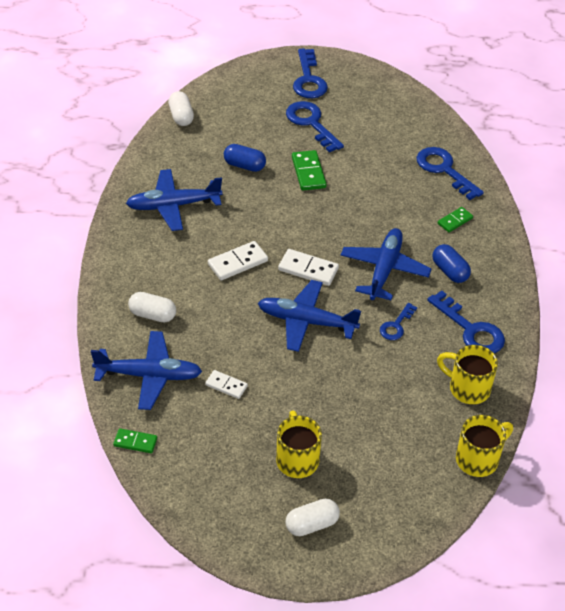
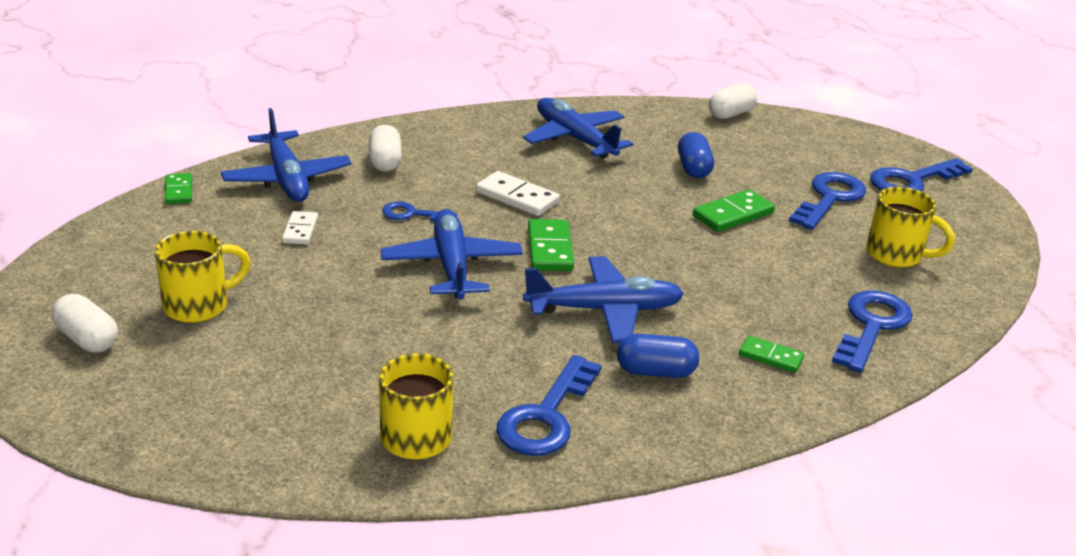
camera: 65 degrees right, 15 degrees down
white domino [278,249,339,286] -> green domino [528,219,574,271]
blue key [380,303,417,340] -> blue key moved to [382,201,457,221]
blue capsule [432,244,471,283] -> blue capsule turned 60 degrees clockwise [617,334,699,378]
yellow mug [456,415,513,477] -> yellow mug moved to [866,187,955,268]

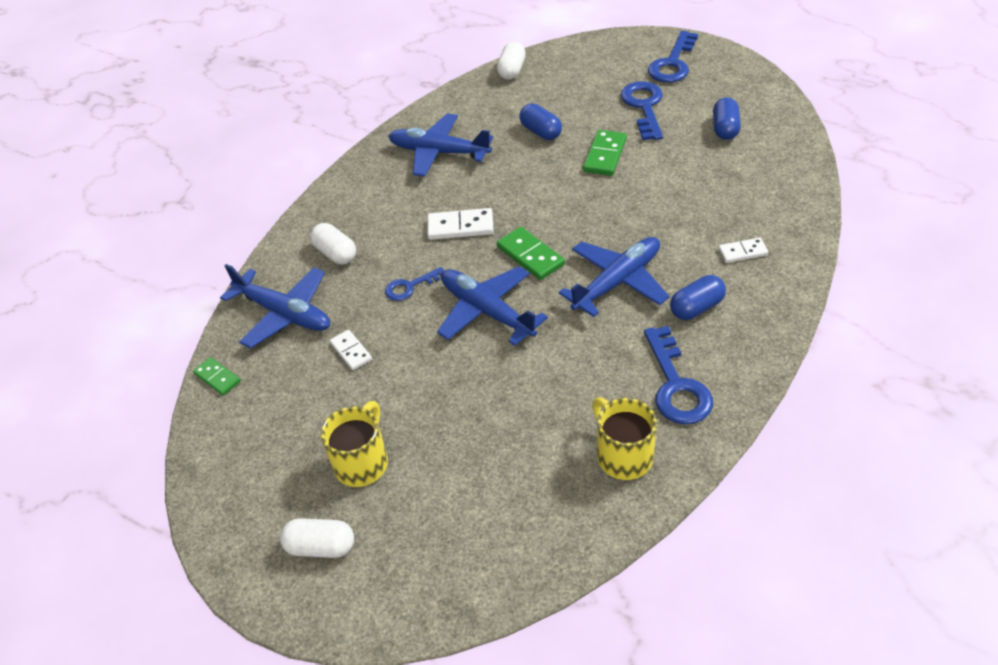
camera: 30 degrees left, 15 degrees up
green domino [739,335,805,373] -> white domino [718,238,768,263]
blue key [832,291,913,373] -> none
yellow mug [866,187,955,268] -> blue capsule [713,97,741,140]

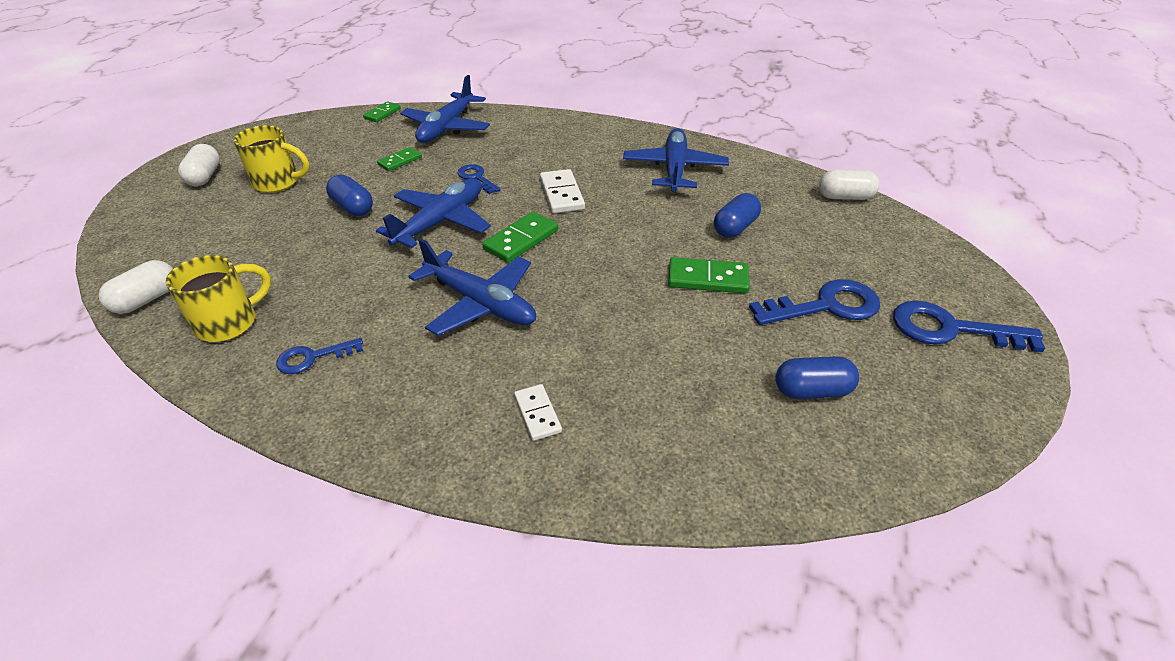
camera: 75 degrees right, 5 degrees down
white capsule [310,223,356,264] -> white capsule moved to [98,260,173,314]
white domino [330,330,372,370] -> green domino [377,147,422,171]
blue key [644,326,713,425] -> blue key [276,338,363,374], size x0.58
blue capsule [670,275,726,320] -> blue capsule moved to [326,175,373,216]

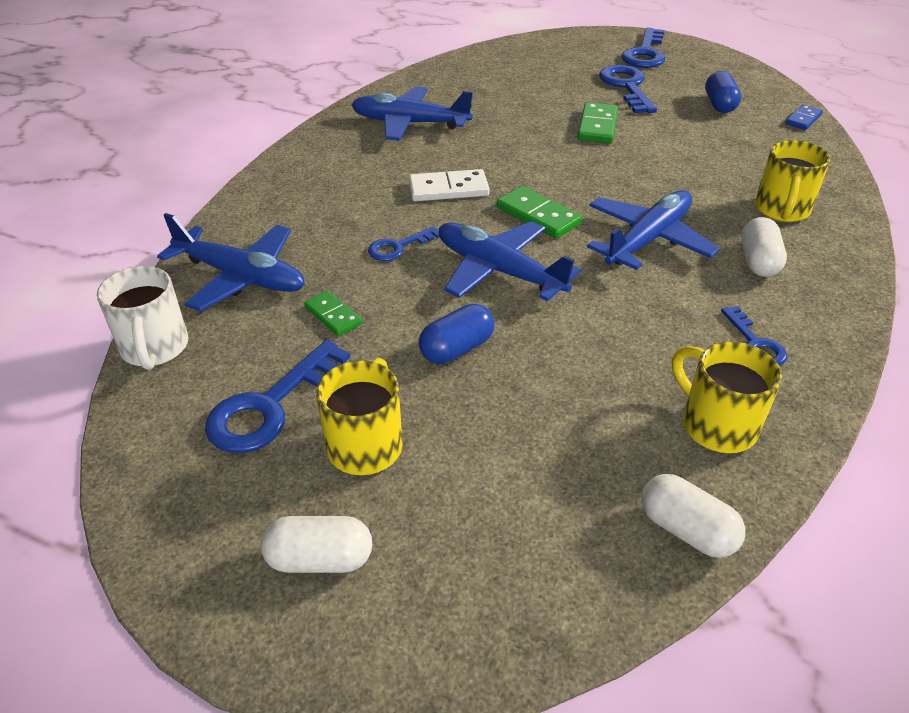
camera: 85 degrees left, 0 degrees up
green domino [363,102,401,122] -> white mug [97,266,189,370]
white domino [514,384,562,441] -> yellow mug [755,140,831,222]
blue capsule [714,193,761,238] -> none
white capsule [819,169,880,200] -> white capsule moved to [741,217,787,277]
none -> blue key [205,339,350,453]
none -> blue domino [785,105,823,130]

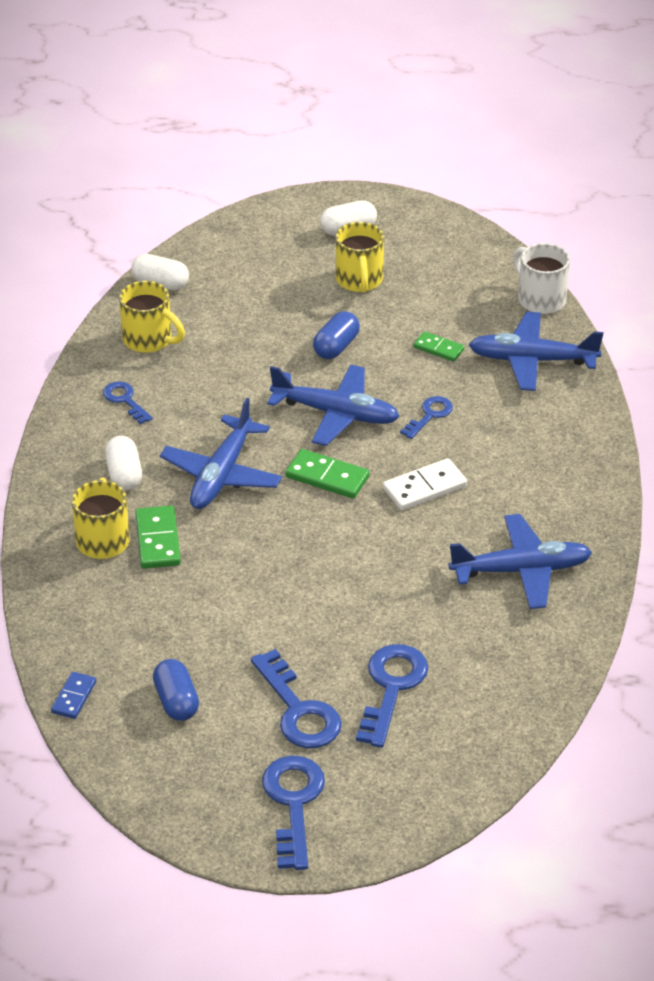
camera: 160 degrees right, 0 degrees up
blue key [205,339,350,453] -> blue key moved to [356,644,428,748]
green domino [577,102,618,143] -> green domino moved to [135,506,181,569]

